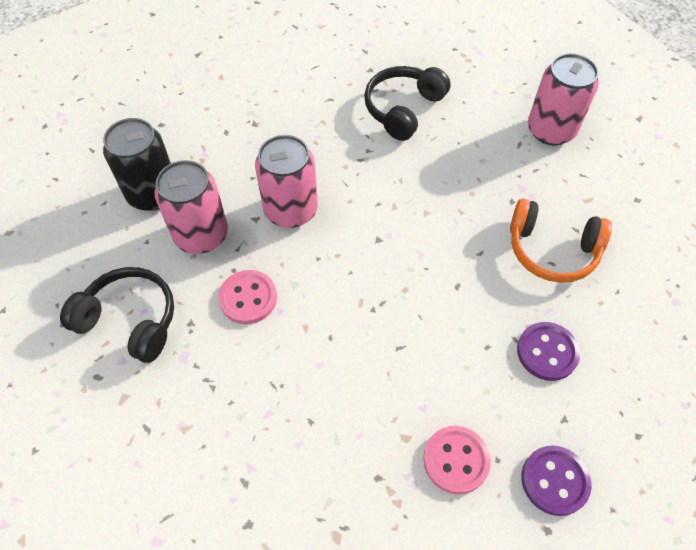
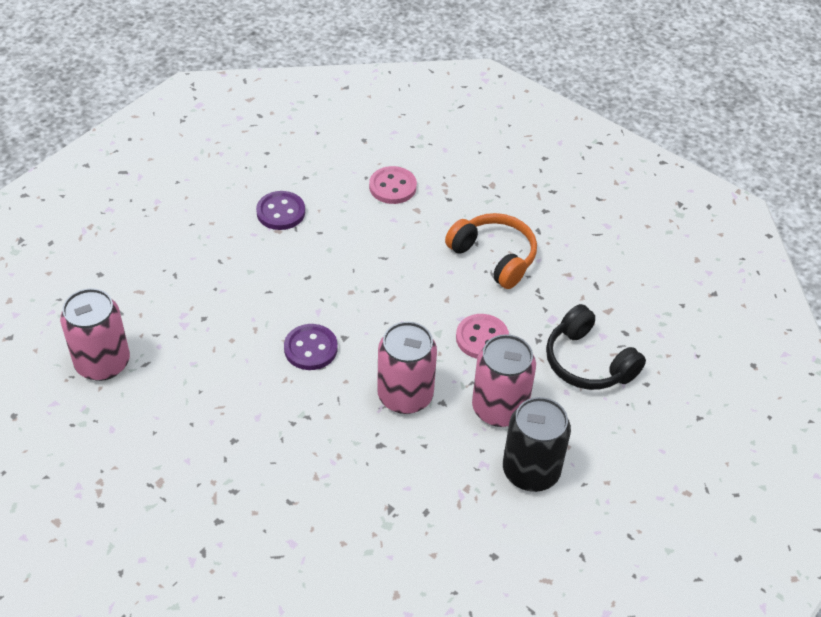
camera: 155 degrees left, 10 degrees down
black headphones [364,66,451,141] -> none
orange headphones [510,199,612,283] -> orange headphones moved to [445,213,537,289]
purple button [522,446,592,516] -> purple button moved to [284,324,338,370]

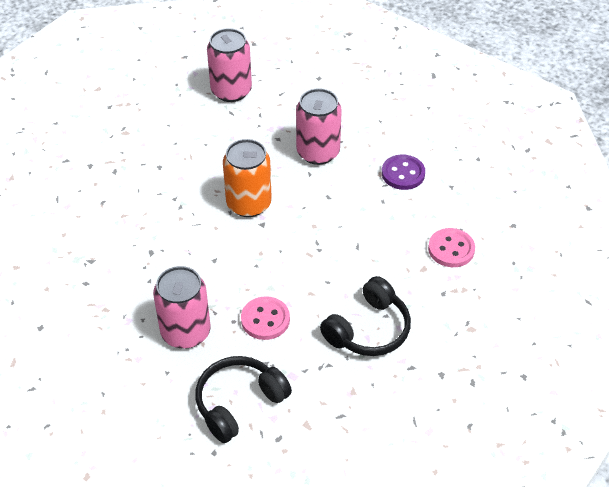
camera: 90 degrees right, 0 degrees up
purple button [284,324,338,370] -> orange can [223,139,272,217]
pink can [377,322,437,414] -> pink can moved to [296,88,342,165]
orange headphones [445,213,537,289] -> black headphones [320,276,411,356]
black can [503,397,571,492] -> none

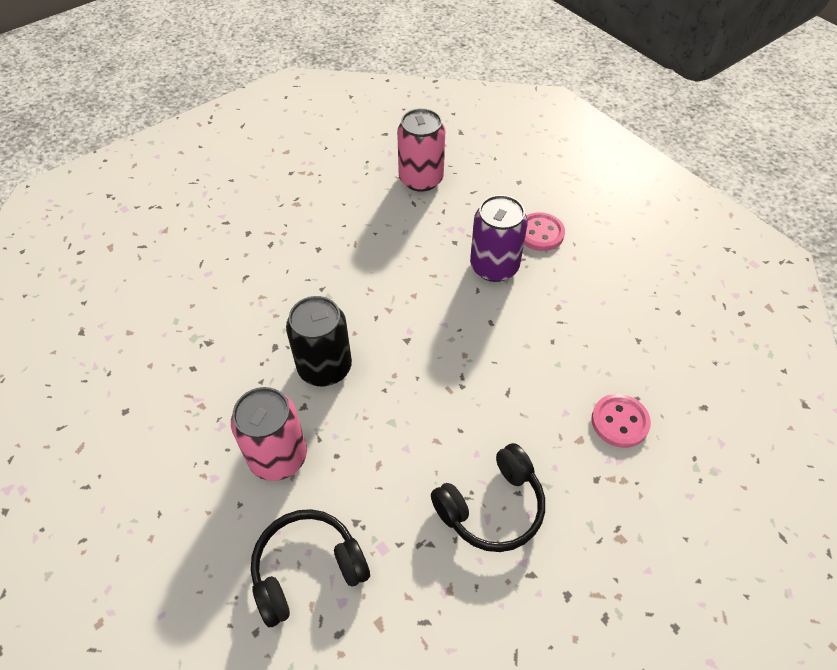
camera: 15 degrees right, 5 degrees up
orange can [223,139,272,217] -> none
pink button [241,296,290,340] -> pink button moved to [524,212,565,251]
pink can [296,88,342,165] -> purple can [470,195,528,282]
purple button [382,154,425,190] -> none
none -> black can [286,296,352,386]

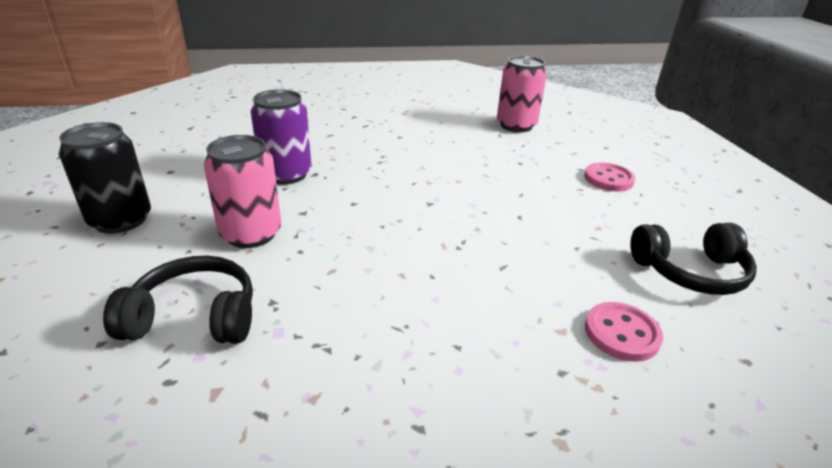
camera: 25 degrees right, 20 degrees down
black can [286,296,352,386] -> black can moved to [59,122,151,234]
black headphones [431,443,545,552] -> black headphones moved to [630,223,757,295]
purple can [470,195,528,282] -> purple can moved to [251,89,312,184]

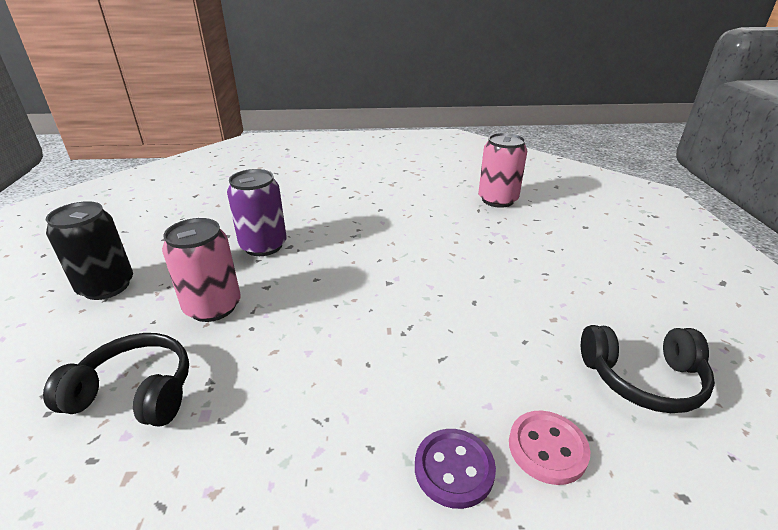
camera: 10 degrees right, 0 degrees up
pink button [584,163,635,191] -> none
none -> purple button [415,429,496,509]

